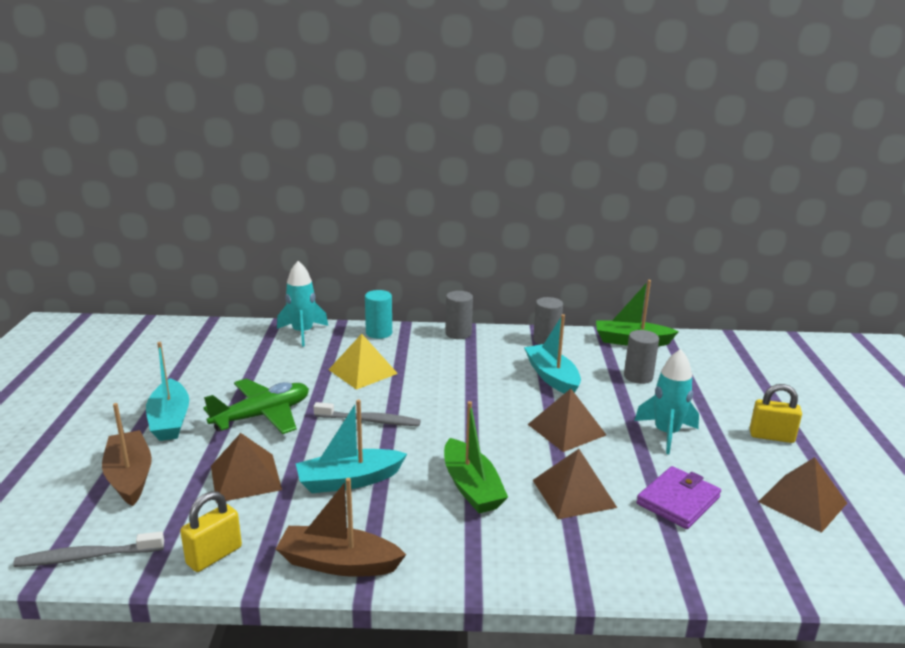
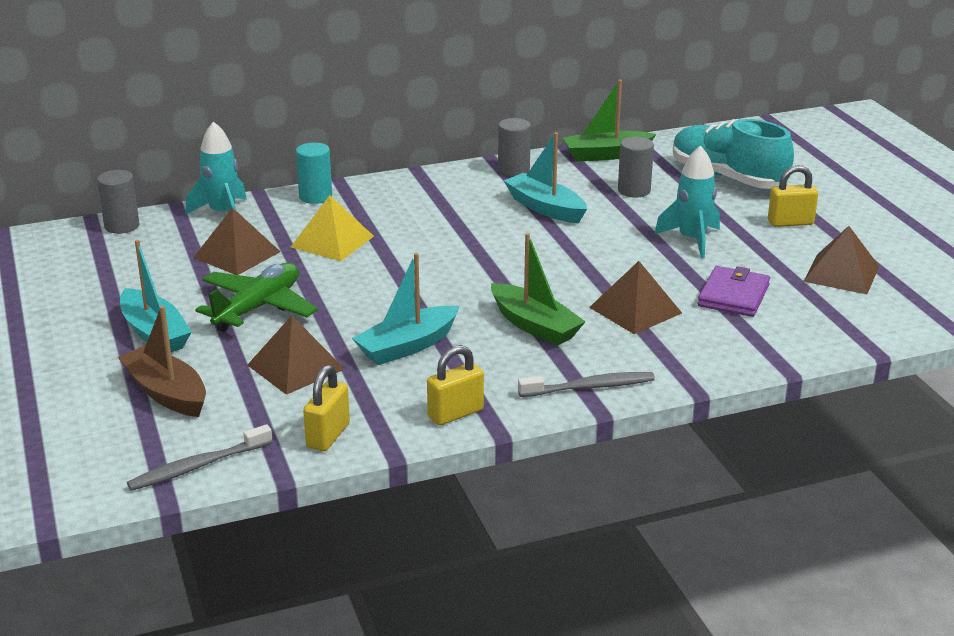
camera: 20 degrees left, 5 degrees up
brown boat [276,478,406,577] -> yellow padlock [427,345,484,426]
grey toothbrush [313,402,421,426] -> grey toothbrush moved to [518,372,655,397]
grey cylinder [445,291,473,339] -> grey cylinder moved to [97,170,139,234]
brown pyramid [527,389,606,452] -> brown pyramid moved to [193,207,280,275]
none -> turquoise shoe [673,119,794,189]

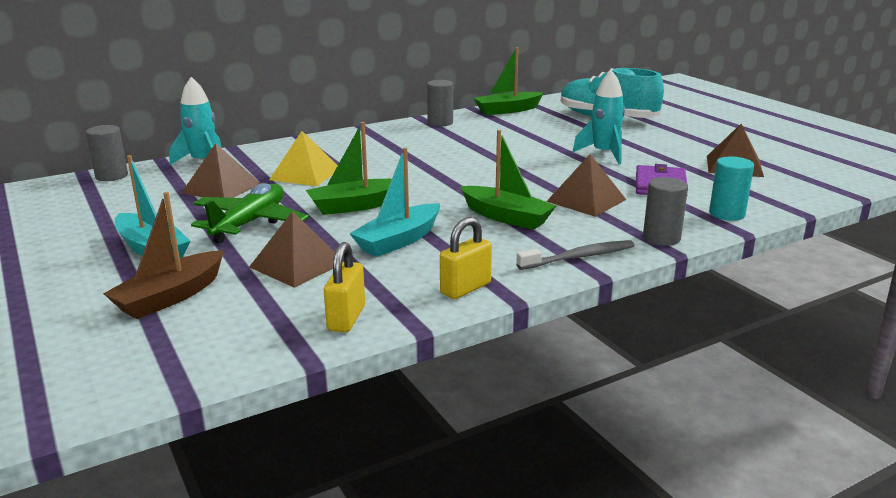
camera: 10 degrees left, 5 degrees down
brown boat [118,306,206,417] -> brown boat turned 90 degrees counterclockwise [103,192,224,319]
grey toothbrush [127,424,272,491] -> none
turquoise cylinder [296,143,332,204] -> turquoise cylinder moved to [709,156,754,221]
turquoise boat [504,132,587,223] -> none
grey cylinder [618,137,654,198] -> grey cylinder moved to [643,177,688,246]
yellow padlock [768,165,818,227] -> none
none -> green boat [306,122,392,215]

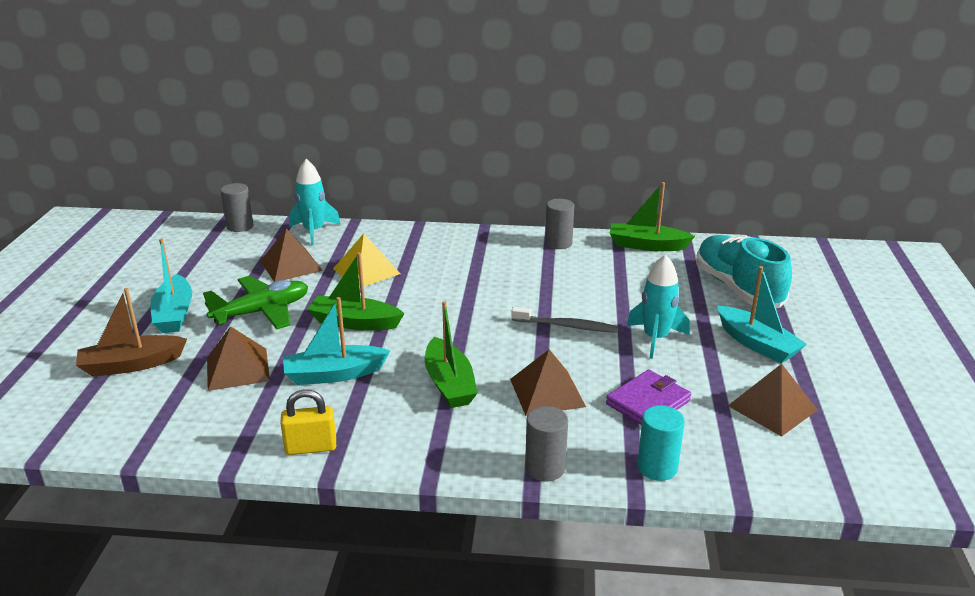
camera: 35 degrees right, 5 degrees up
yellow padlock [324,242,365,332] -> none
grey toothbrush [517,240,635,270] -> grey toothbrush moved to [511,307,618,333]
none -> turquoise boat [717,266,807,363]

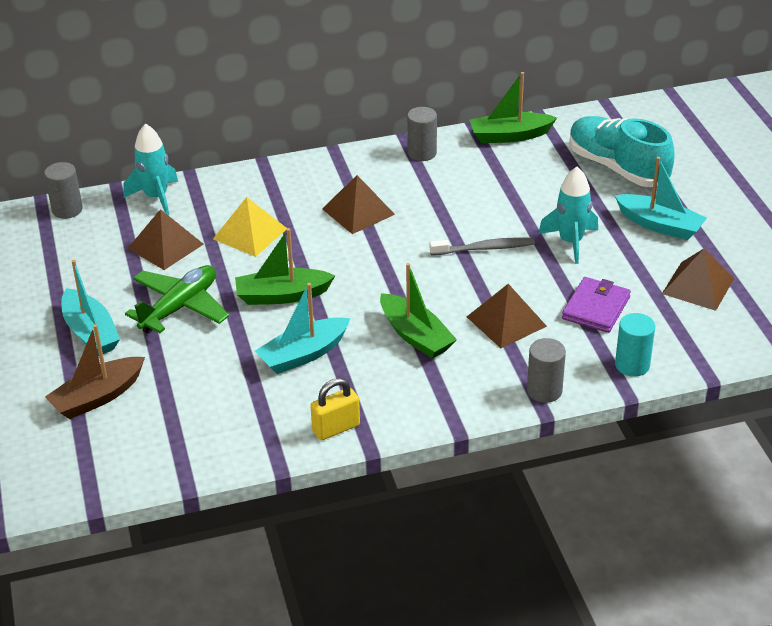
camera: 20 degrees left, 10 degrees up
brown pyramid [207,326,270,391] -> brown pyramid moved to [322,175,395,234]

